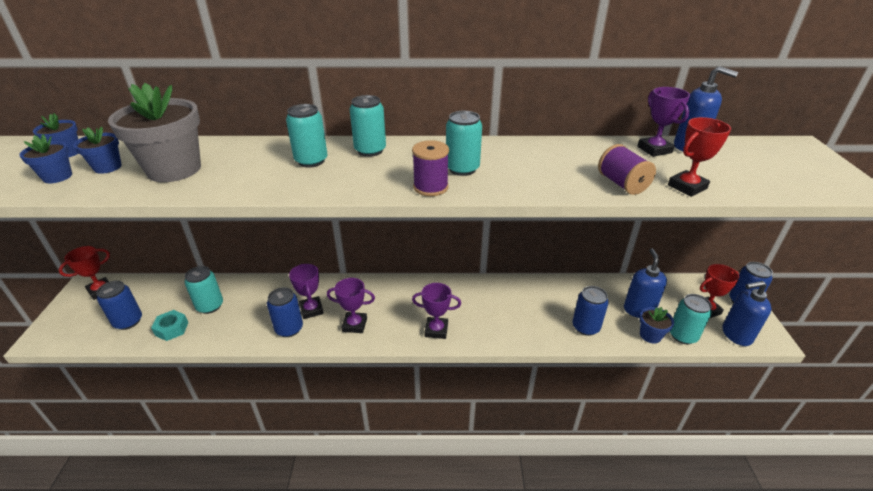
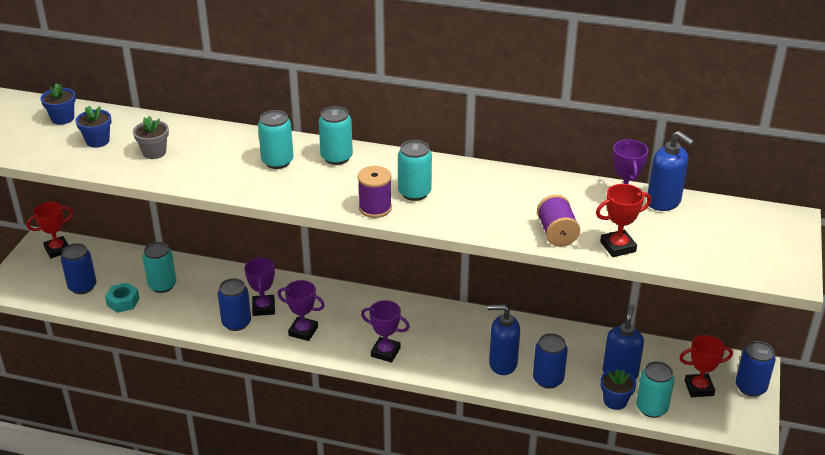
camera: 15 degrees right, 0 degrees up
blue flower pot [19,134,72,183] -> none
grey flower pot [108,83,201,182] -> grey flower pot [133,116,169,159], size x0.49
blue soap dispenser [723,281,771,346] -> blue soap dispenser moved to [488,305,520,375]

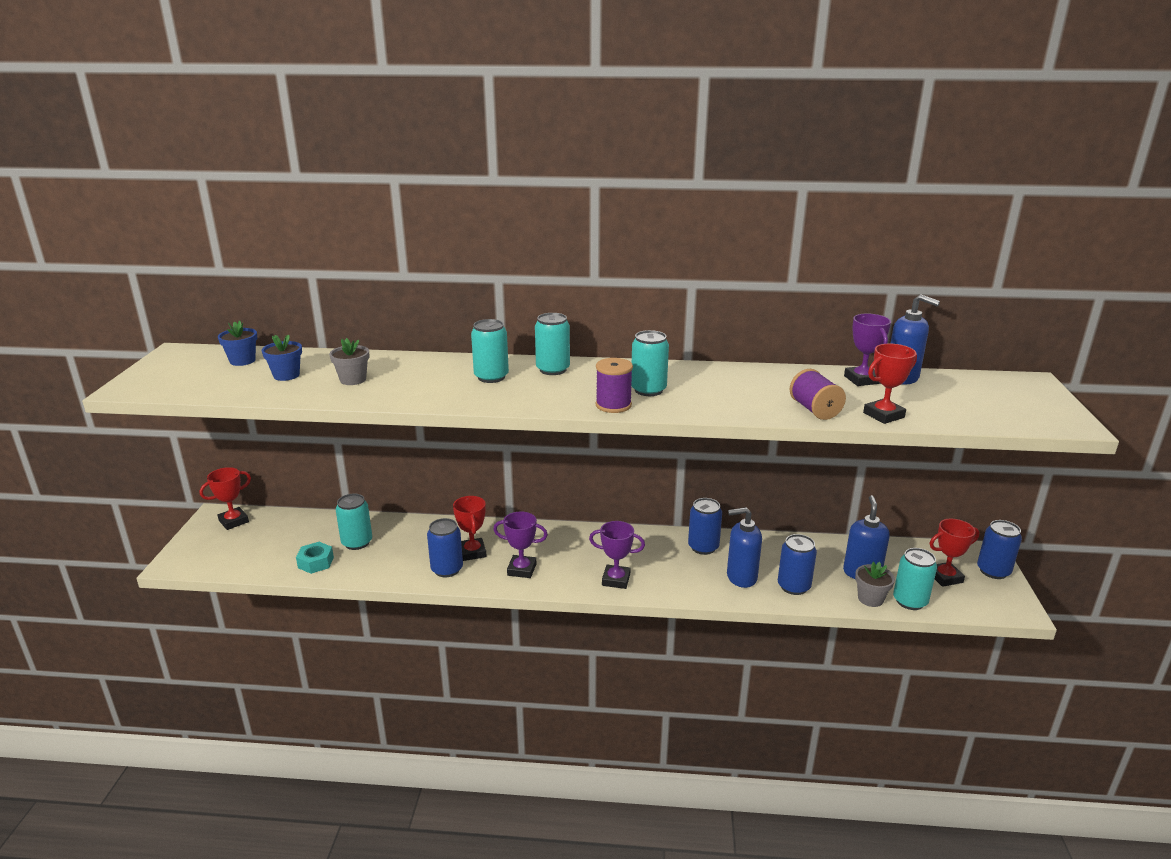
camera: 10 degrees left, 10 degrees down
blue can [61,243,97,294] -> blue can moved to [688,498,722,555]
purple trophy [244,257,275,316] -> red trophy [453,496,486,561]
blue flower pot [600,369,636,410] -> grey flower pot [855,562,895,607]

